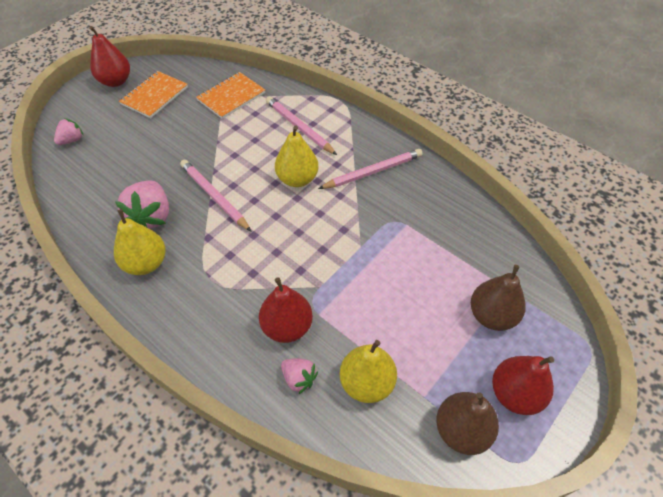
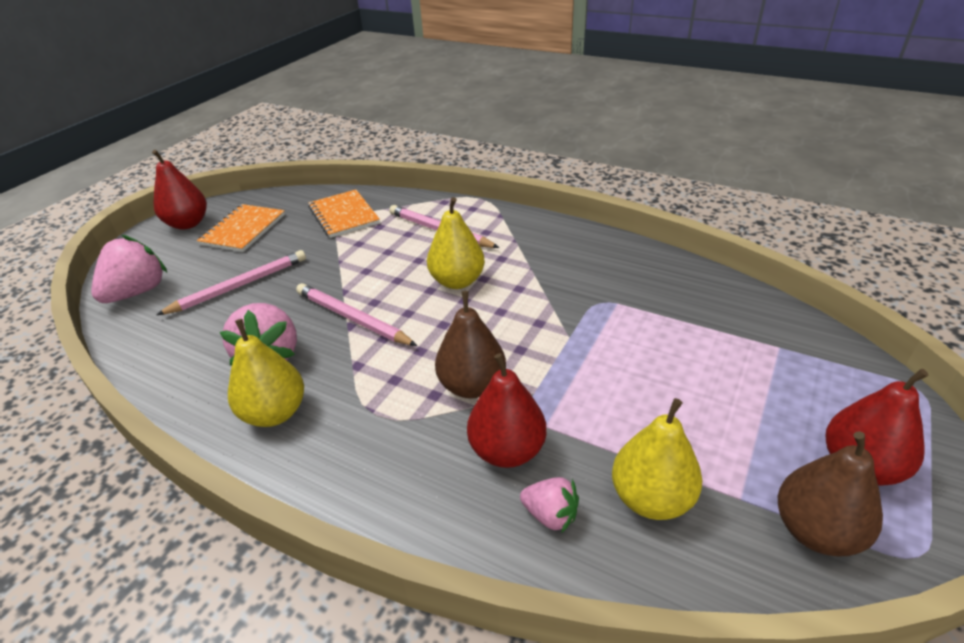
camera: 10 degrees left, 15 degrees down
pink strawberry [54,118,83,145] -> pink strawberry [91,235,167,303], size x1.80
orange notebook [196,72,265,119] -> orange notebook turned 60 degrees counterclockwise [308,190,380,238]
pink pencil [318,149,423,189] -> pink pencil moved to [156,250,306,315]
brown pear [471,265,526,331] -> brown pear moved to [435,291,506,399]

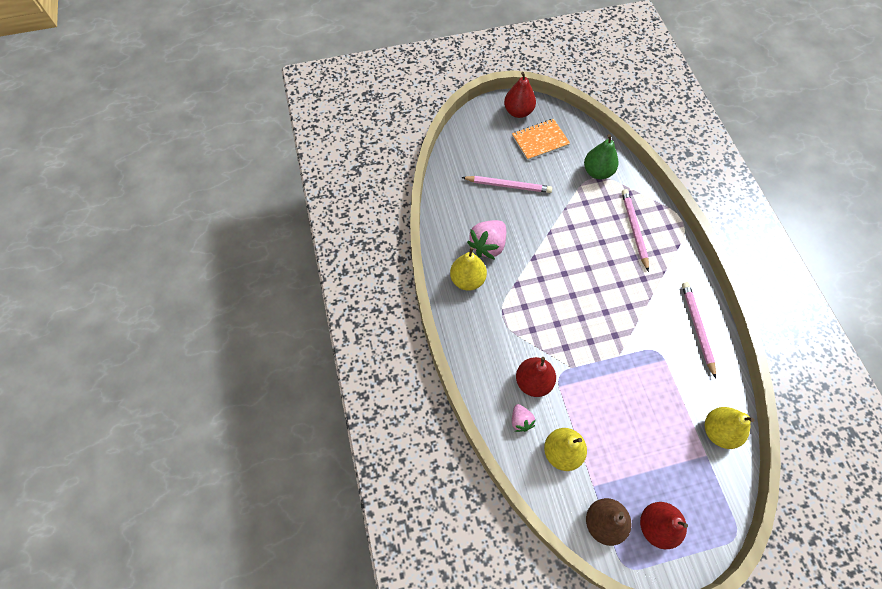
camera: 45 degrees right, 25 degrees up
pink strawberry [91,235,167,303] -> none
pink pencil [296,283,417,346] -> pink pencil moved to [682,282,716,379]
orange notebook [308,190,380,238] -> green pear [584,134,618,179]
yellow pear [427,197,485,289] -> yellow pear moved to [705,407,754,449]
brown pear [435,291,506,399] -> none

